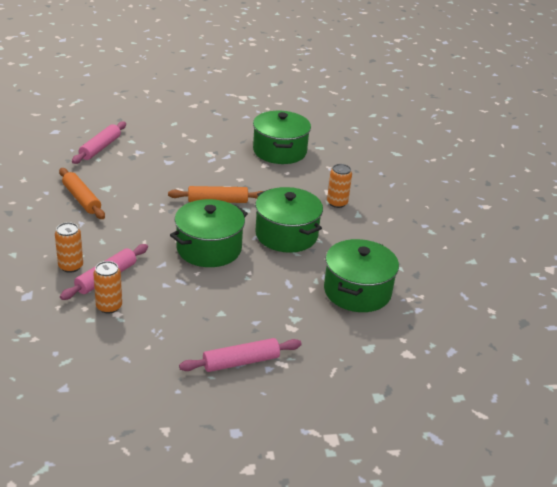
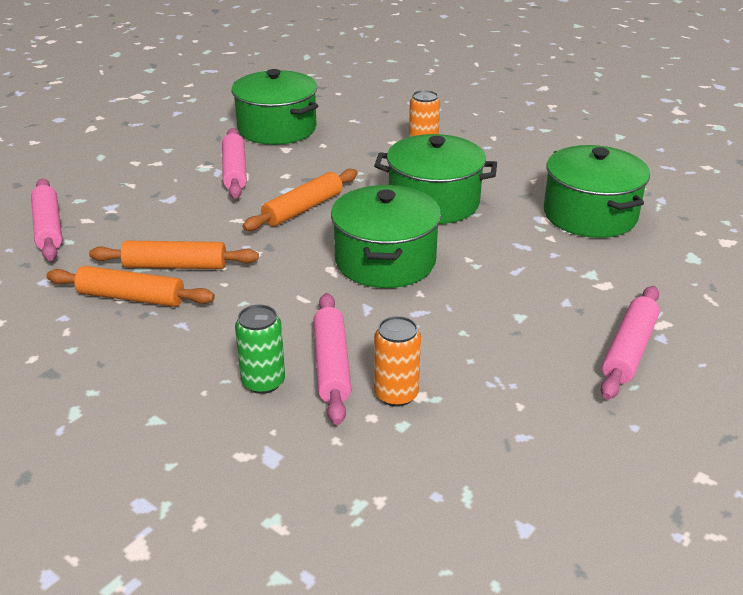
camera: 40 degrees left, 0 degrees up
orange can [55,222,83,273] -> green can [235,305,285,394]
none -> orange rolling pin [89,241,259,269]
none -> pink rolling pin [222,128,247,198]

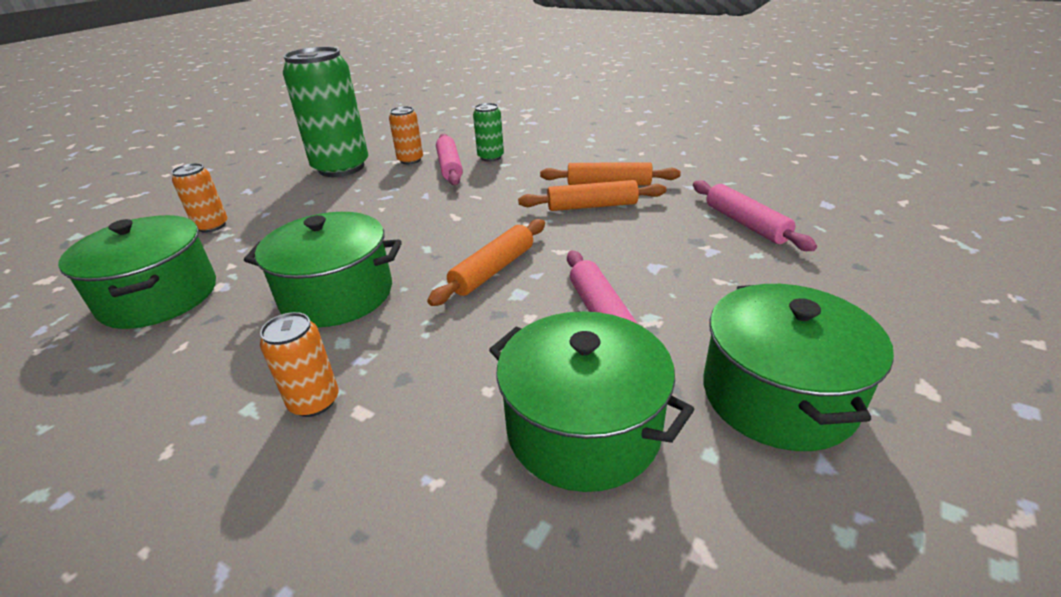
camera: 175 degrees right, 0 degrees up
green pot [331,185,441,288] -> green pot moved to [703,284,894,451]
pink rolling pin [601,286,660,400] -> none
none -> orange can [171,163,227,233]
none -> green can [283,47,368,177]

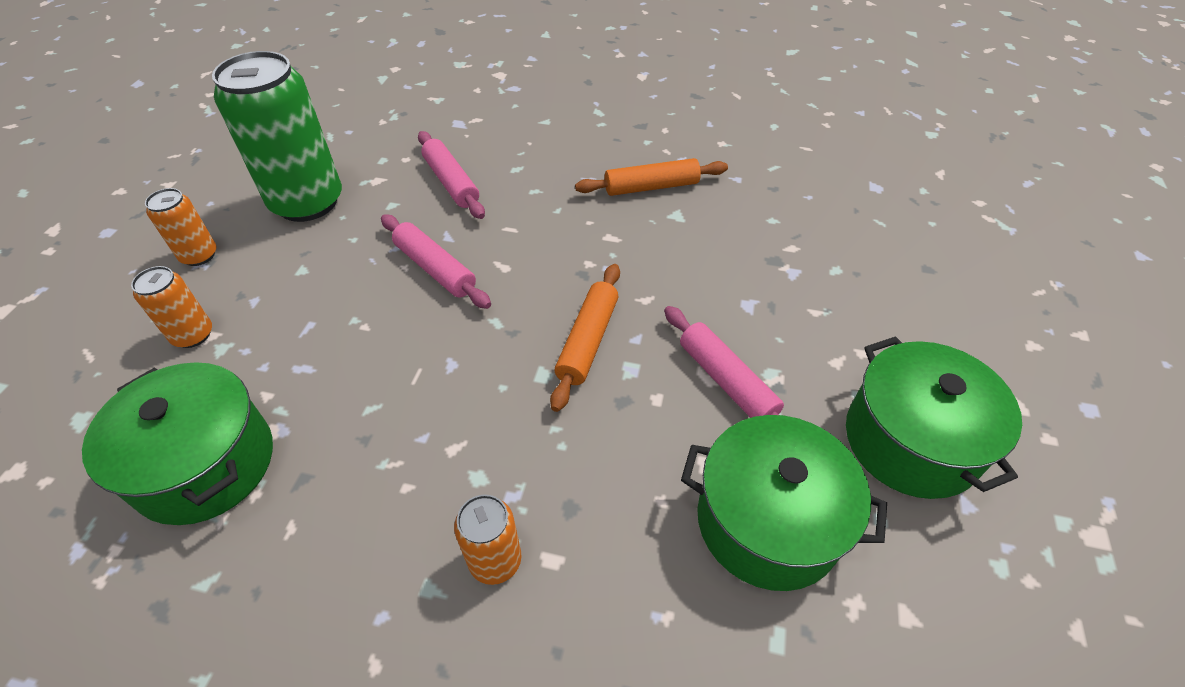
camera: 20 degrees left, 15 degrees up
green pot [244,212,402,327] -> none
orange can [389,106,423,164] -> orange can moved to [145,188,216,266]
green can [473,103,504,161] -> none
orange rolling pin [518,180,666,211] -> none
pink rolling pin [693,180,817,251] -> pink rolling pin moved to [381,214,491,309]

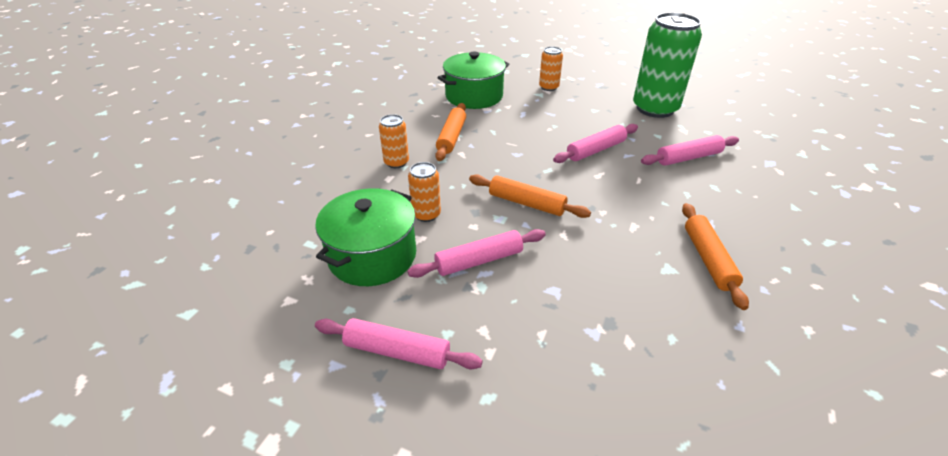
camera: 100 degrees right, 10 degrees down
orange can [145,188,216,266] -> orange can moved to [408,162,441,222]
green pot [846,336,1022,499] -> pink rolling pin [315,318,483,369]
none -> orange rolling pin [435,103,466,161]

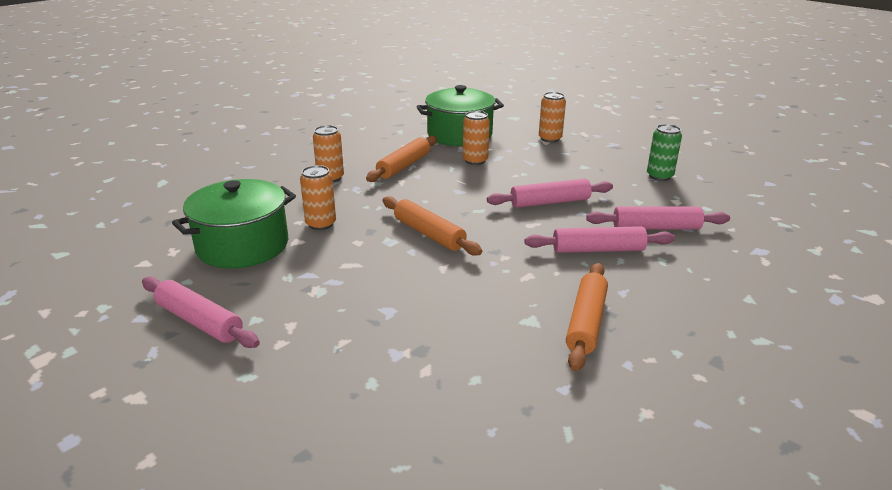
camera: 20 degrees right, 10 degrees down
pink rolling pin [408,229,546,278] -> pink rolling pin moved to [524,226,675,253]
green can [633,12,702,118] -> green can [647,124,682,181], size x0.47
none -> orange can [463,111,490,165]

